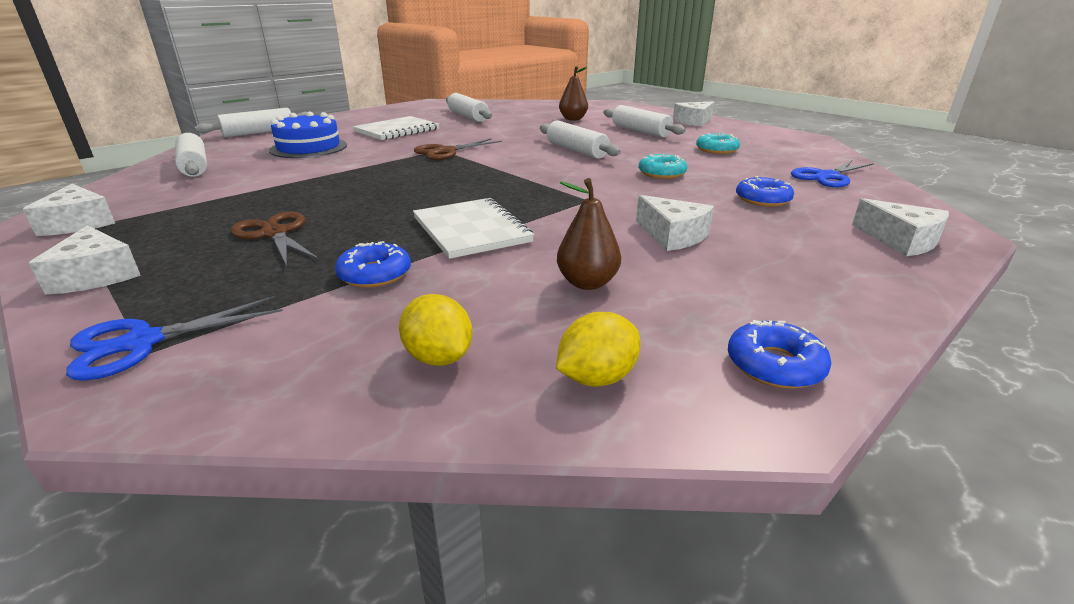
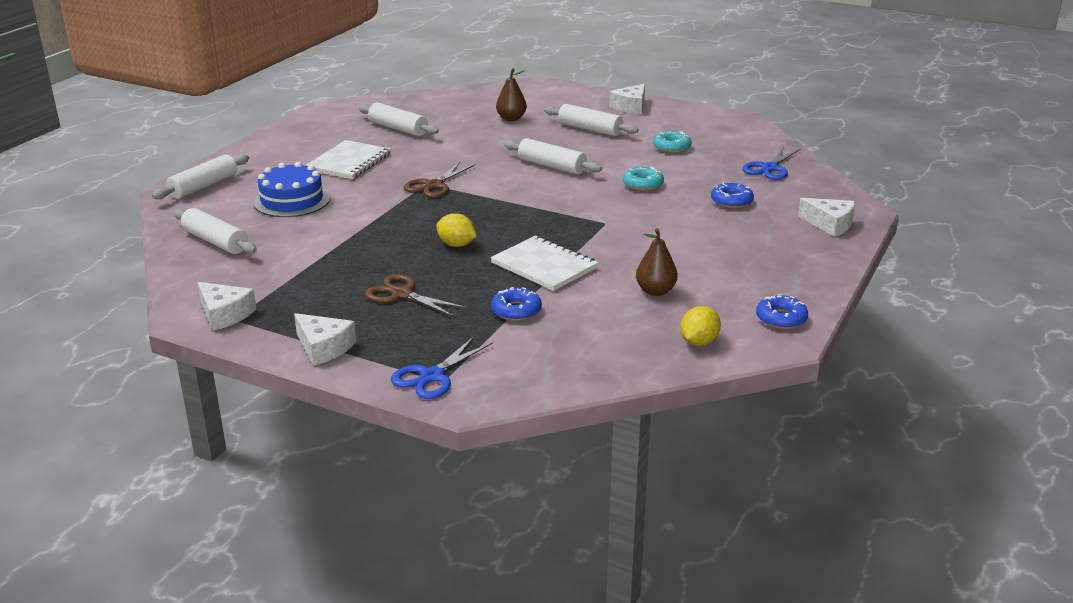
camera: 20 degrees left, 0 degrees up
yellow lemon [399,294,473,366] -> yellow lemon moved to [436,213,477,247]
white cheese [636,195,714,251] -> none

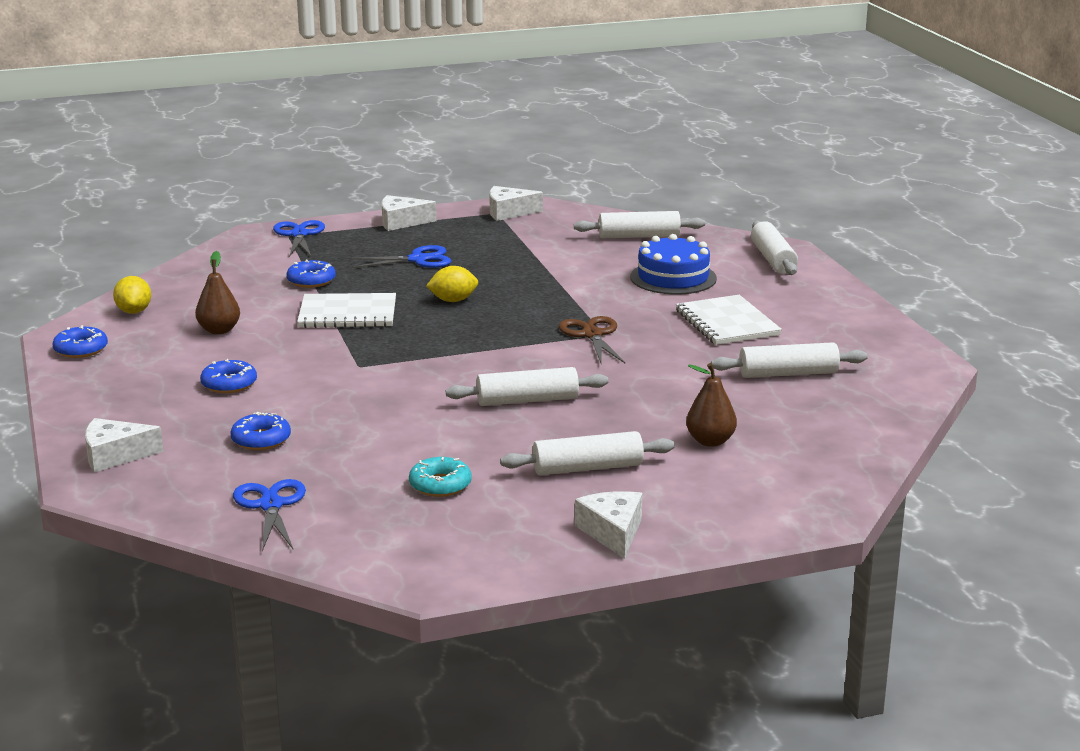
camera: 135 degrees right, 5 degrees down
brown scissors [364,274,467,317] -> blue scissors [348,245,451,268]
turquoise donut [623,167,664,191] -> none
none -> blue donut [200,359,257,393]

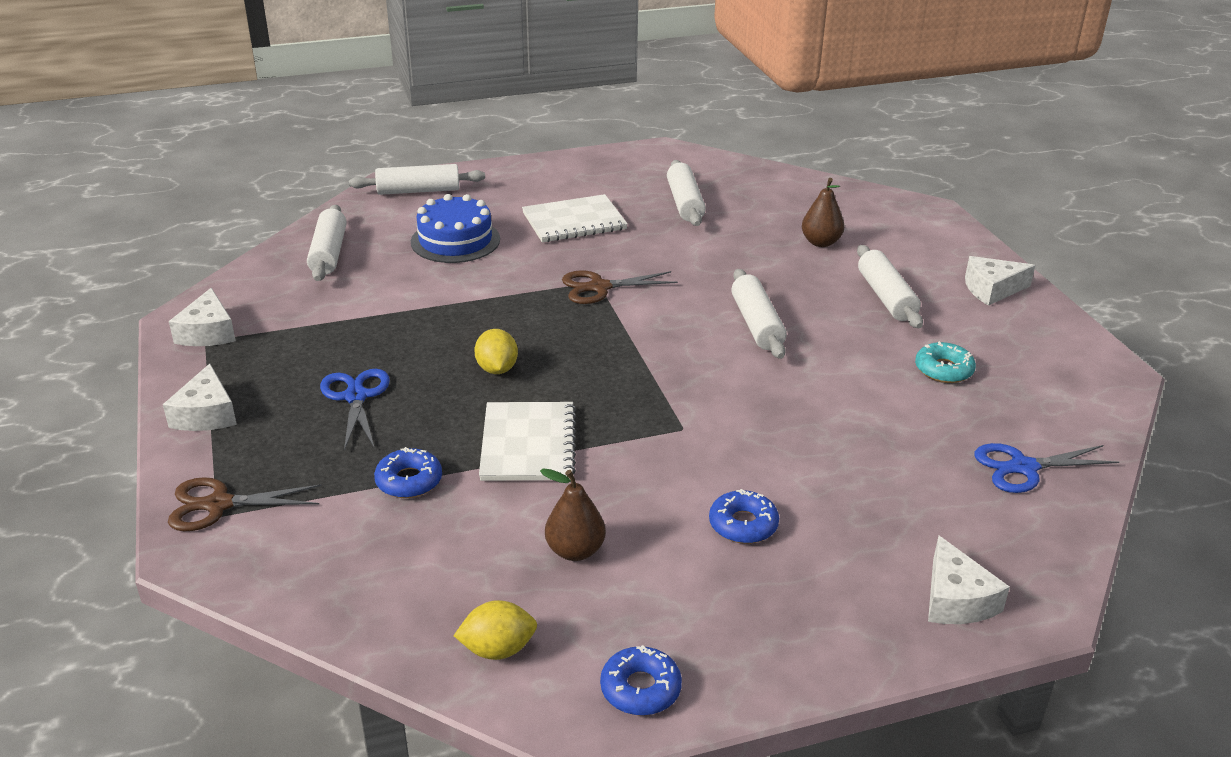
camera: 90 degrees left, 10 degrees up
blue donut [230,412,291,450] -> none
blue scissors [273,220,325,256] -> brown scissors [168,477,322,531]

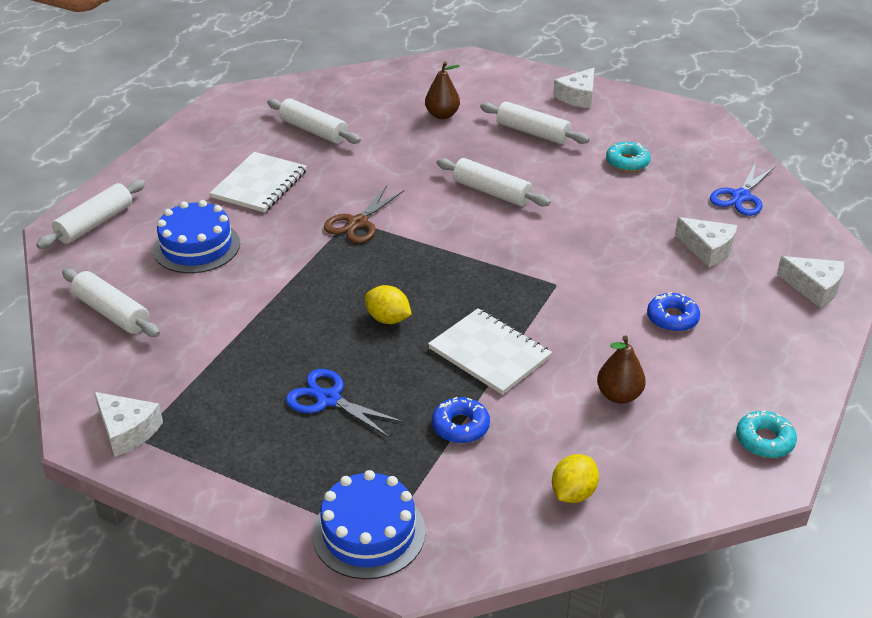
camera: 45 degrees left, 5 degrees up
white cheese [163,364,237,431] -> white cheese moved to [675,217,737,268]
brown scissors [168,477,322,531] -> blue cake [312,470,426,579]
yellow lemon [454,600,537,660] -> yellow lemon moved to [552,454,599,503]
blue donut [600,645,682,716] -> turquoise donut [736,410,797,458]

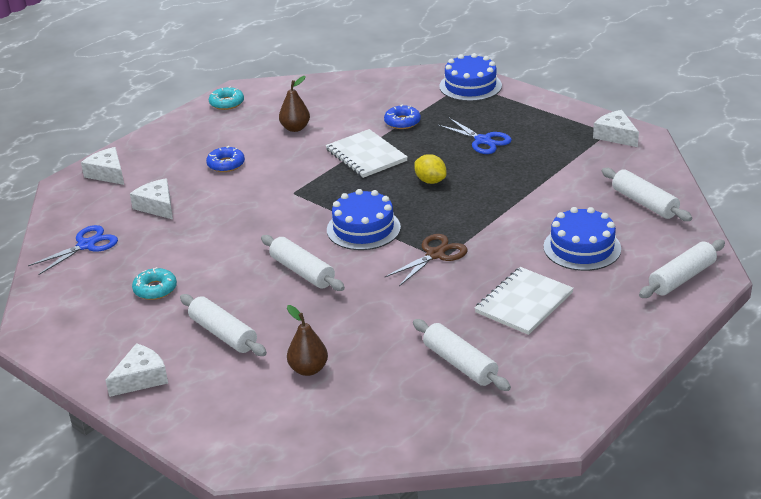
camera: 165 degrees left, 5 degrees down
yellow lemon [552,454,599,503] -> none
none -> blue cake [327,189,401,250]

